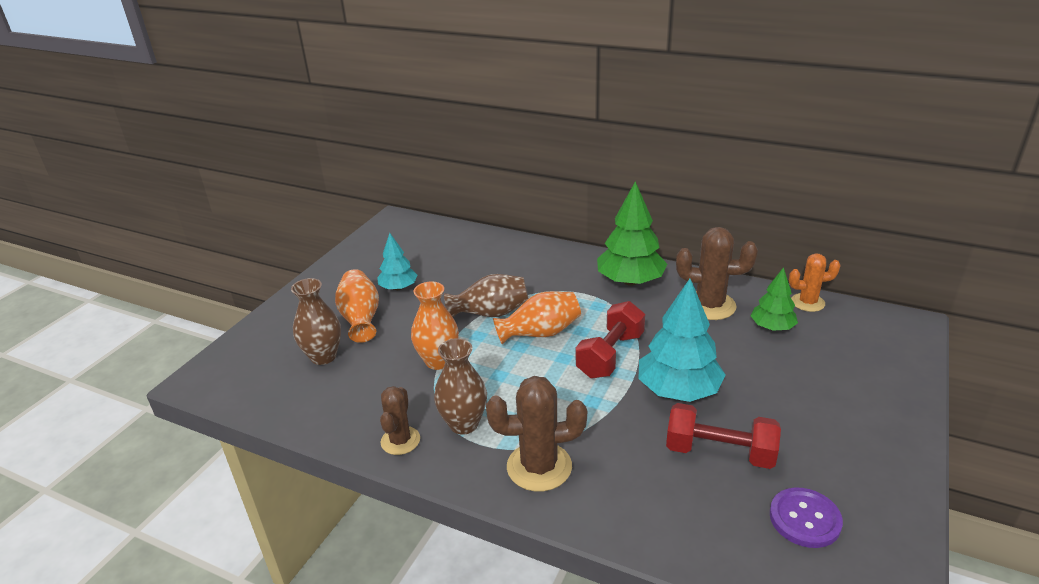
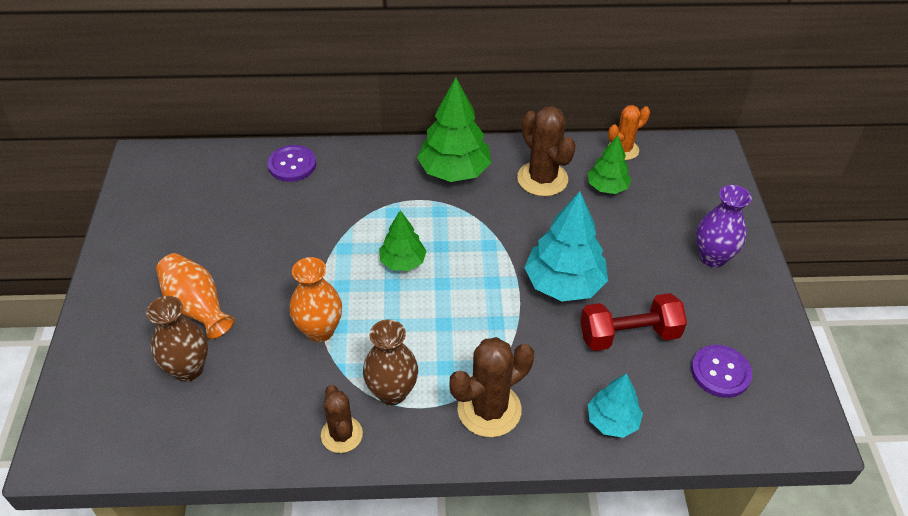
camera: 30 degrees left, 15 degrees up
turquoise tree [377,233,418,290] -> turquoise tree moved to [588,373,643,438]
brown vase [444,274,528,317] -> none
orange vase [493,291,581,344] -> green tree [379,210,427,271]
red dumbbell [576,301,645,378] -> none
brown cactus [676,227,758,320] -> brown cactus turned 75 degrees clockwise [517,106,576,196]
none -> purple button [267,145,316,182]
none -> purple vase [696,185,751,268]

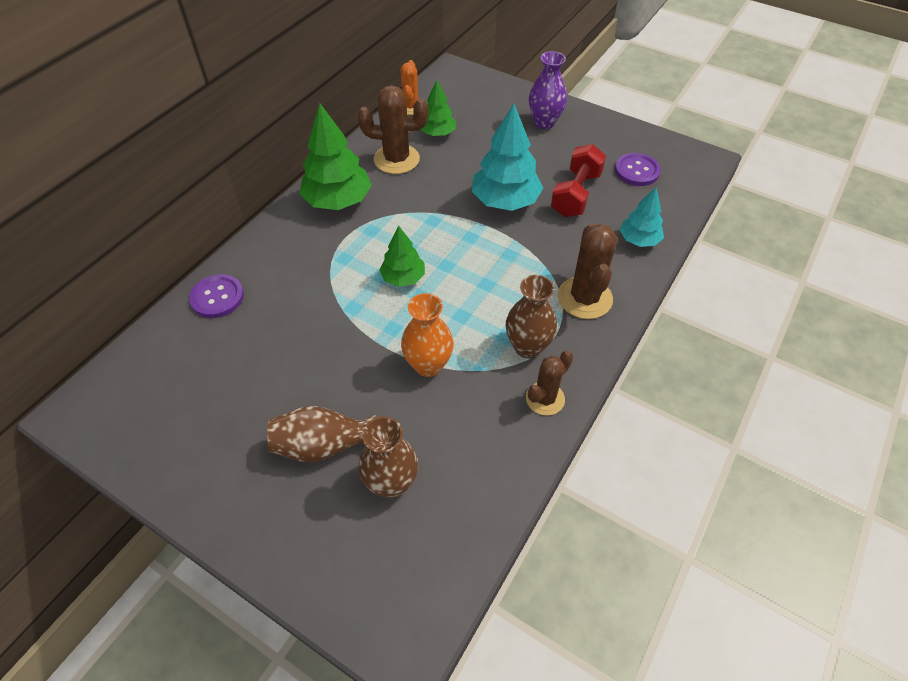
camera: 55 degrees left, 5 degrees up
orange vase [156,253,235,339] -> brown vase [267,406,376,463]
brown cactus [321,385,363,453] -> brown cactus turned 60 degrees counterclockwise [526,350,573,416]

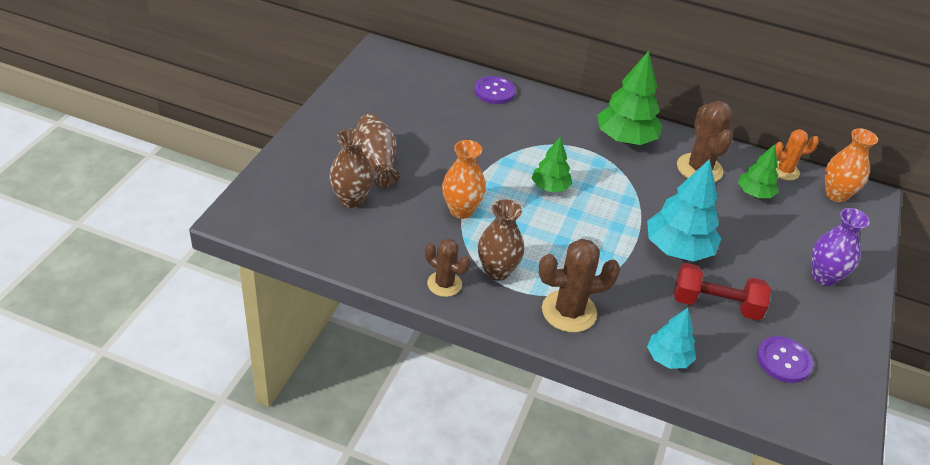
camera: 75 degrees right, 10 degrees down
none -> orange vase [825,128,878,202]

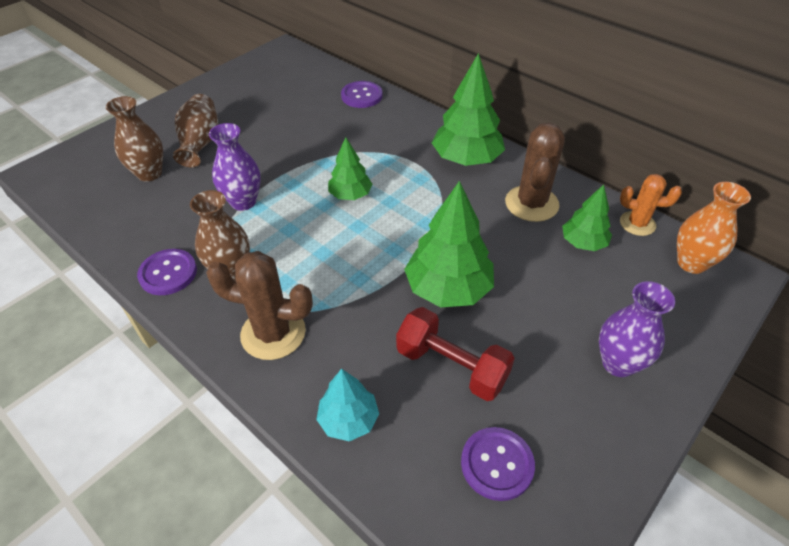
camera: 25 degrees right, 5 degrees up
brown cactus [425,238,470,297] -> purple button [137,249,197,295]
orange vase [442,140,486,219] -> purple vase [209,123,261,211]
turquoise tree [647,159,721,262] -> green tree [404,181,494,308]

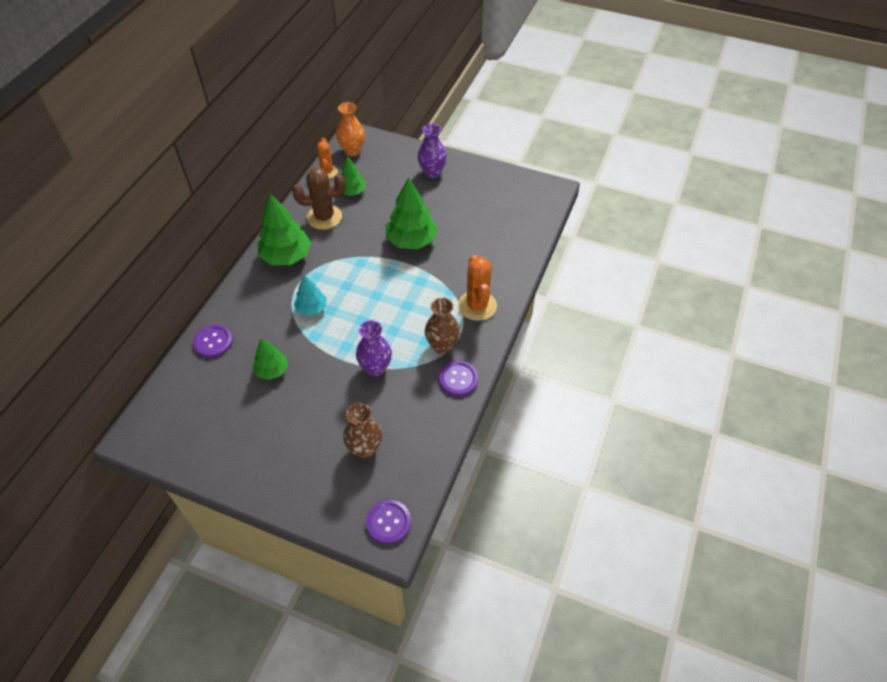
camera: 110 degrees left, 5 degrees up
brown vase [173,94,218,167] -> none
brown cactus [206,251,313,360] -> orange cactus [458,255,497,321]
turquoise tree [316,369,379,441] -> turquoise tree moved to [294,275,327,316]
green tree [328,137,373,200] -> green tree moved to [252,338,288,380]
red dumbbell [396,307,515,401] -> none
purple button [461,427,535,501] -> purple button moved to [366,500,411,544]

